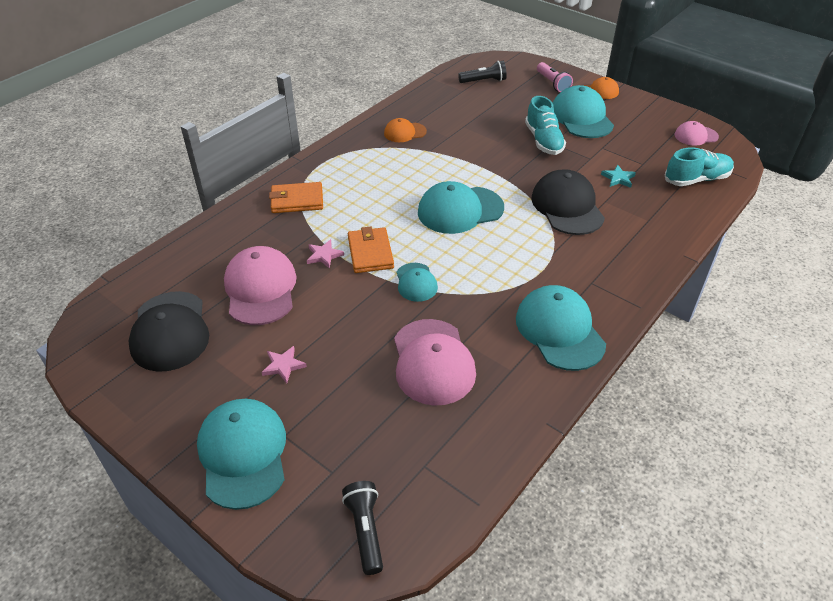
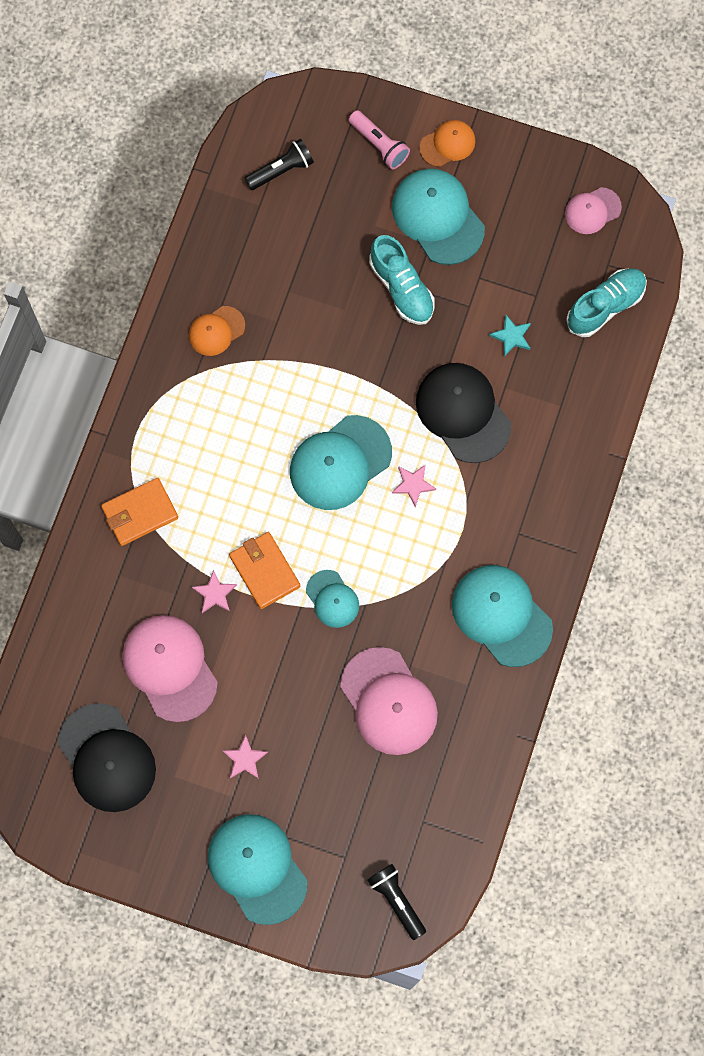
camera: 20 degrees left, 30 degrees up
none -> pink star [392,464,436,507]

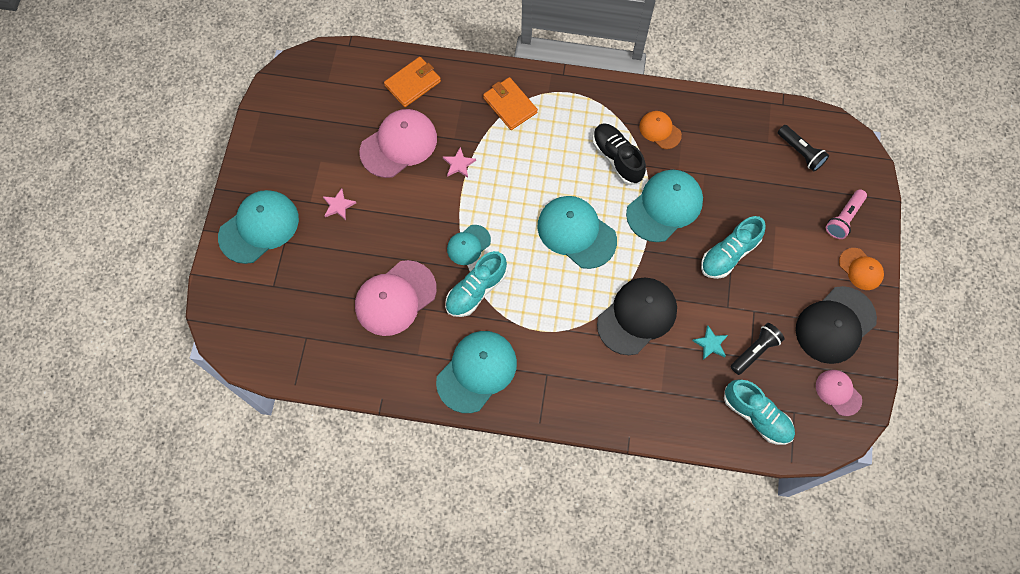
camera: 80 degrees right, 5 degrees down
black cap [58,703,156,812] -> black cap moved to [796,286,877,364]
orange wallet [229,532,300,609] -> orange wallet moved to [384,57,441,107]
black flashlight [367,864,426,940] -> black flashlight moved to [731,323,784,375]
turquoise cap [392,169,485,265] -> turquoise cap moved to [626,170,703,242]
pink star [392,464,436,507] -> none
none -> turquoise shoe [445,251,507,317]
none -> black shoe [593,123,646,185]

